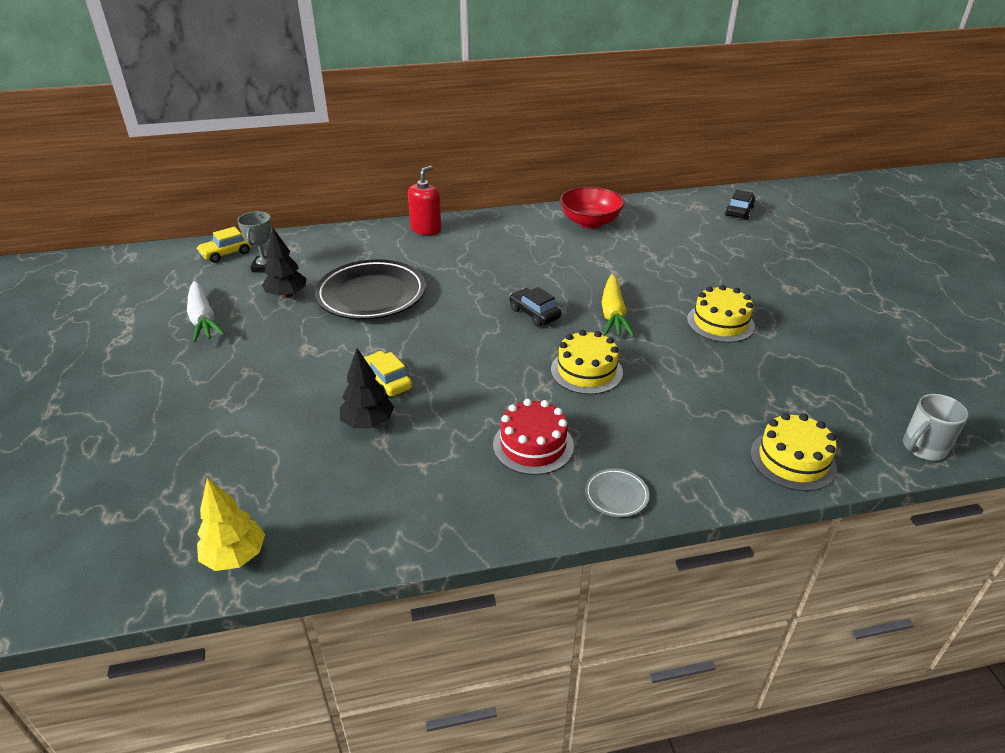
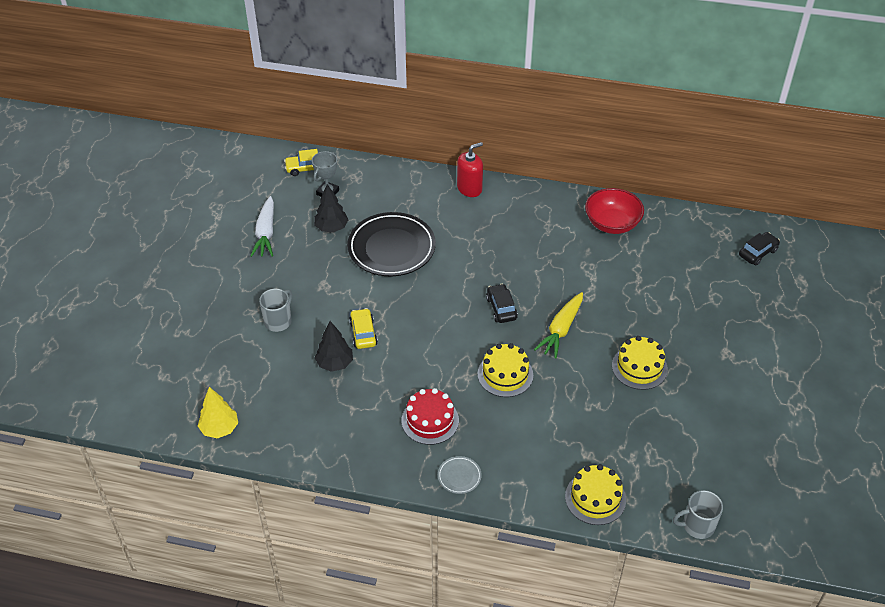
camera: 25 degrees right, 10 degrees up
none -> grey mug [259,289,292,332]

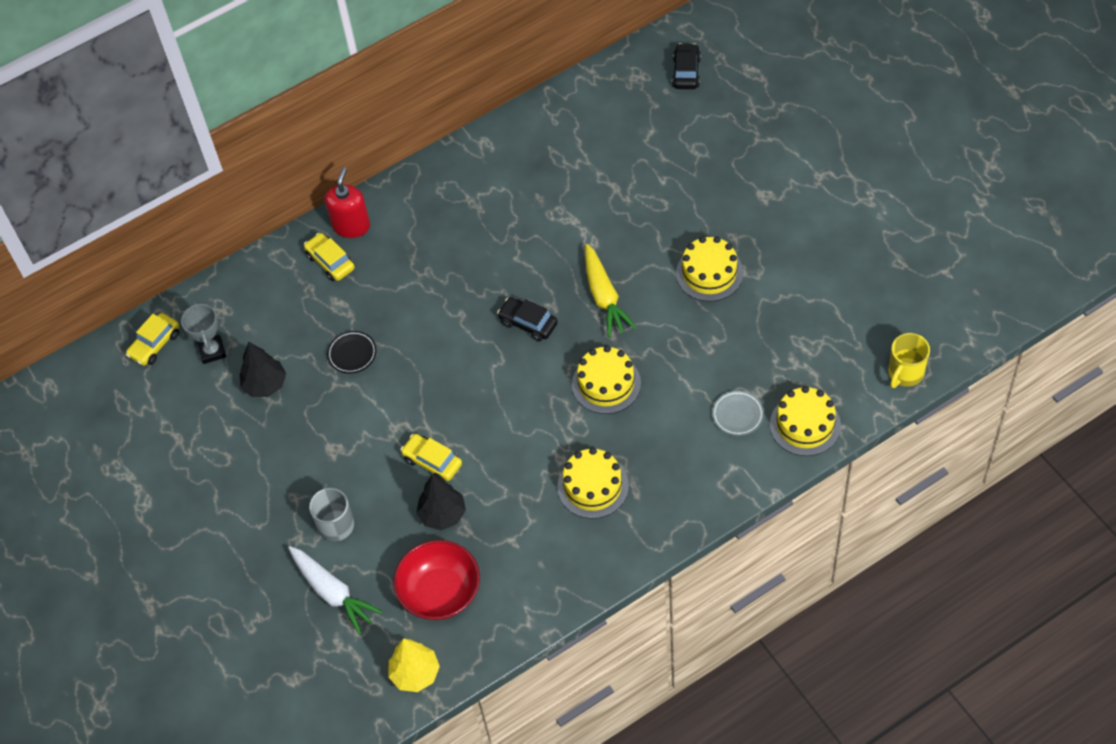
camera: 40 degrees left, 10 degrees up
white carrot [251,196,274,257] -> white carrot moved to [289,546,383,635]
black plate [347,212,436,276] -> black plate [327,331,377,374], size x0.42
red cake [401,388,459,445] -> yellow cake [557,448,629,519]
grey plate [438,456,482,494] -> grey plate moved to [712,391,764,436]
red bowl [585,188,644,234] -> red bowl moved to [394,540,480,620]
grey mug [673,490,723,539] -> yellow mug [888,333,930,388]
none -> yellow car [304,233,355,281]

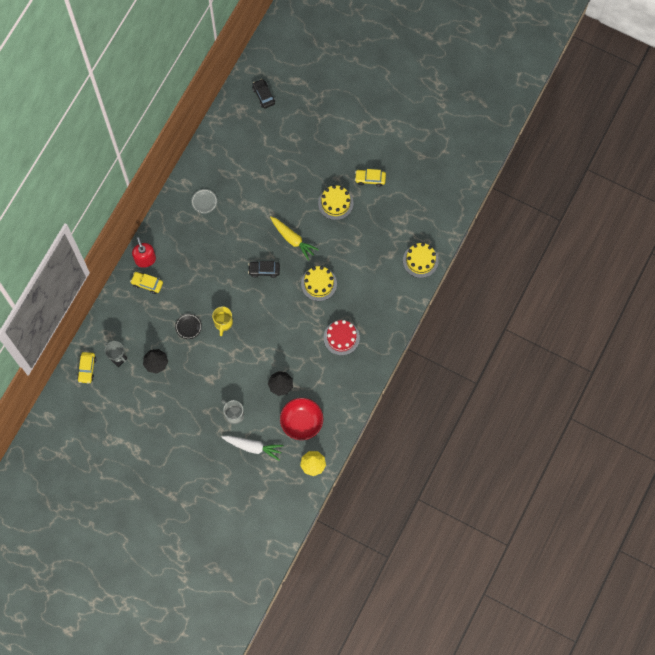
camera: 35 degrees left, 15 degrees up
yellow car [400,434,462,481] -> yellow car moved to [355,169,386,187]
yellow cake [557,448,629,519] -> red cake [323,320,360,355]
grey plate [712,391,764,436] -> grey plate moved to [191,189,217,214]
yellow mug [888,333,930,388] -> yellow mug moved to [212,306,233,336]

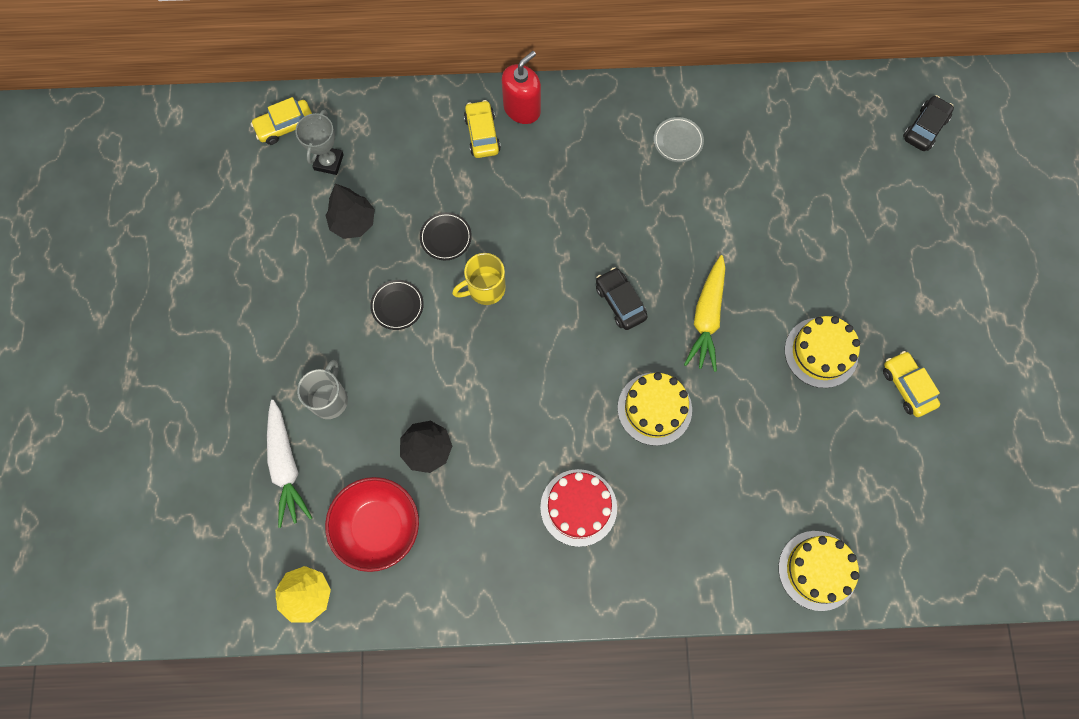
camera: 60 degrees right, 0 degrees up
none -> black plate [370,280,424,330]

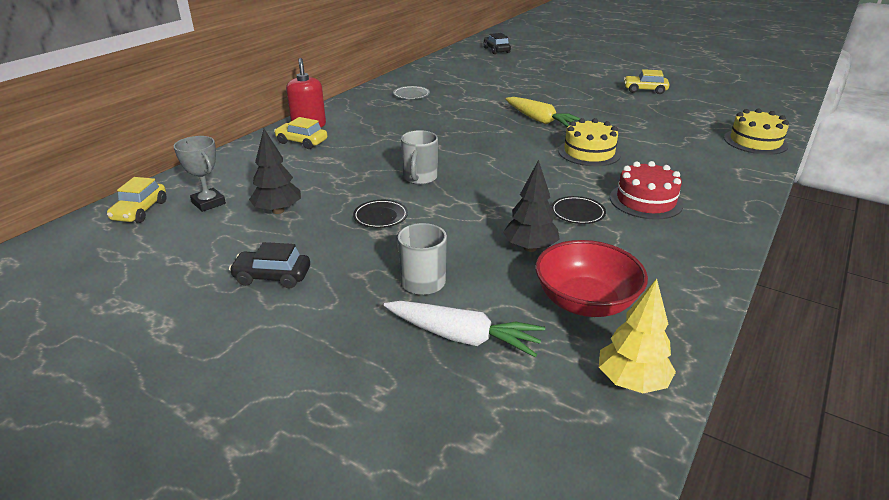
camera: 55 degrees left, 40 degrees down
black plate [420,212,472,260] -> black plate moved to [551,196,606,224]
yellow mug [452,253,506,305] -> grey mug [401,130,438,185]
black car [596,267,648,330] -> black car moved to [229,242,310,288]
yellow cake [785,316,860,388] -> none

